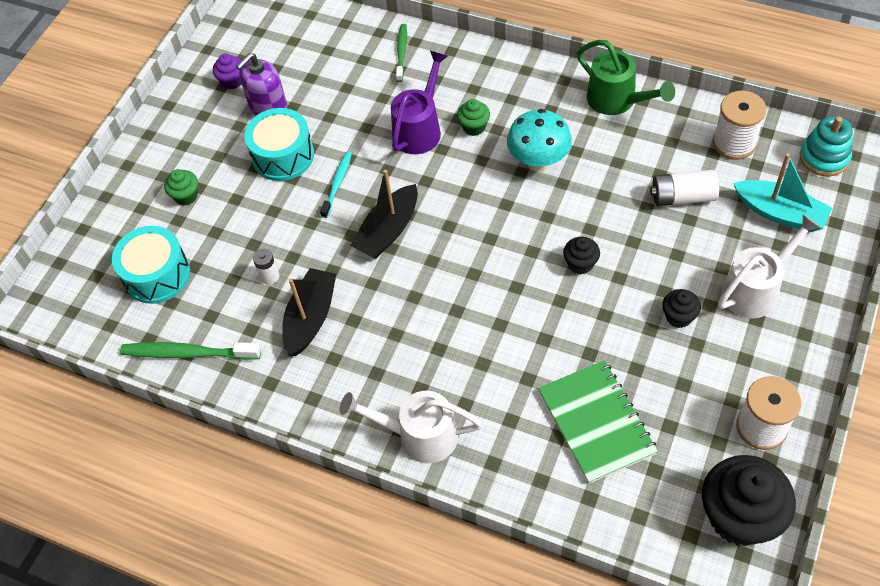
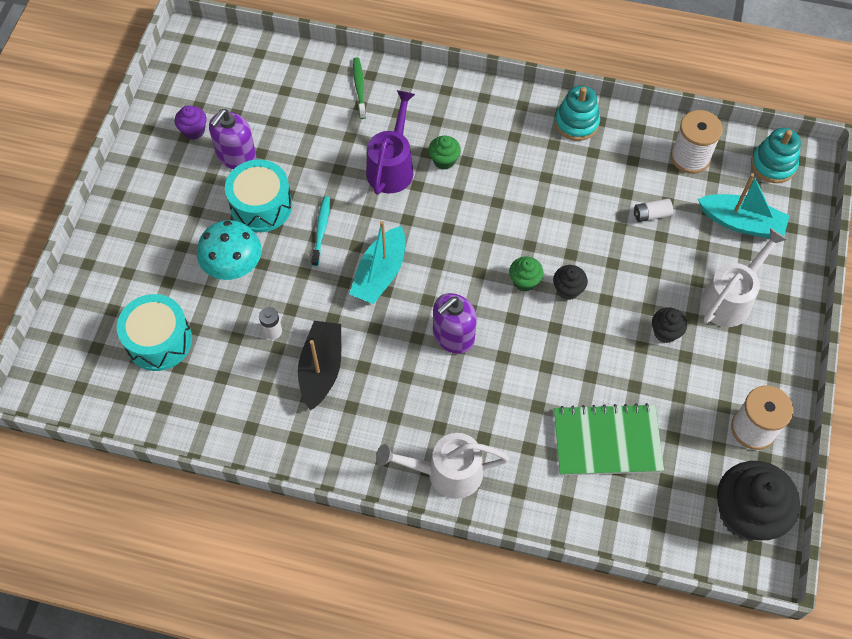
camera: 15 degrees left, 5 degrees up
green toothbrush [120,342,261,360] -> none
green cupcake [164,169,198,205] -> green cupcake moved to [509,256,544,291]
black boat [350,170,418,259] -> turquoise boat [349,221,405,304]
turquoise mushroom [507,109,572,172] -> turquoise mushroom moved to [197,220,261,280]
green notebook [538,360,658,484] -> green notebook turned 60 degrees counterclockwise [554,403,664,476]
green watering can [577,40,675,115] -> turquoise stacking toy [555,86,600,141]
white battery [650,170,719,206] -> white battery [634,198,673,222], size x0.61
none -> purple soap dispenser [433,293,477,354]

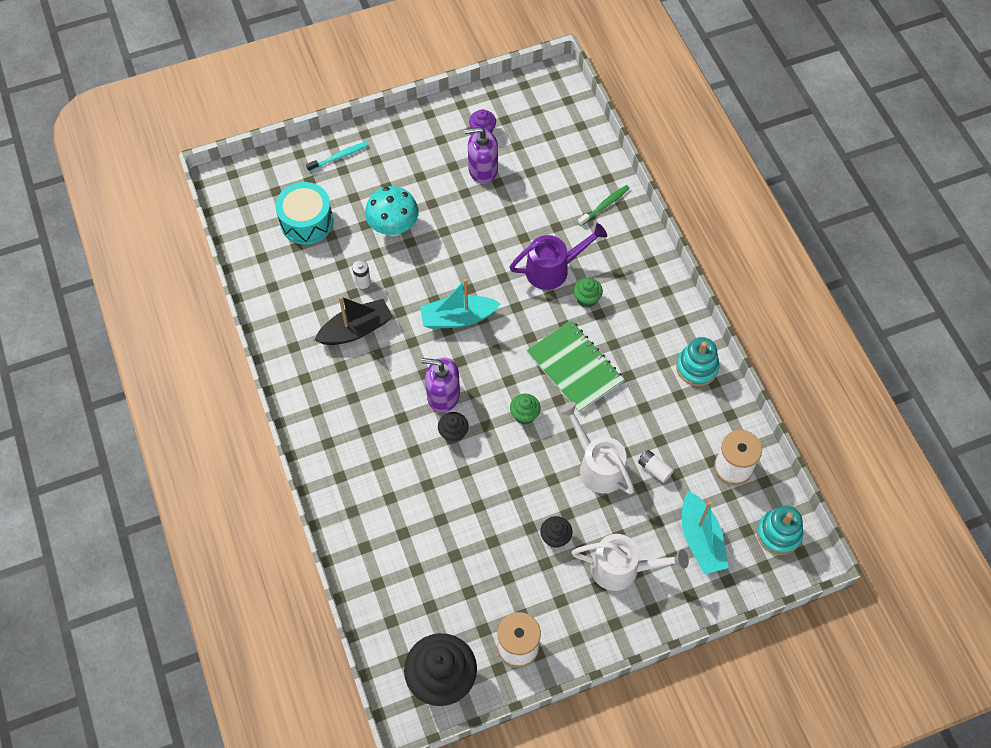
camera: 55 degrees right, 0 degrees up
turquoise drum [225,160,292,232] -> none
turquoise toothbrush [311,196,330,266] -> turquoise toothbrush moved to [306,142,369,172]
white watering can [376,433,509,499] -> white watering can moved to [559,402,634,494]
black cupcake [553,265,588,300] -> black cupcake moved to [438,412,469,443]
green notebook [554,403,664,476] -> green notebook moved to [527,320,624,412]

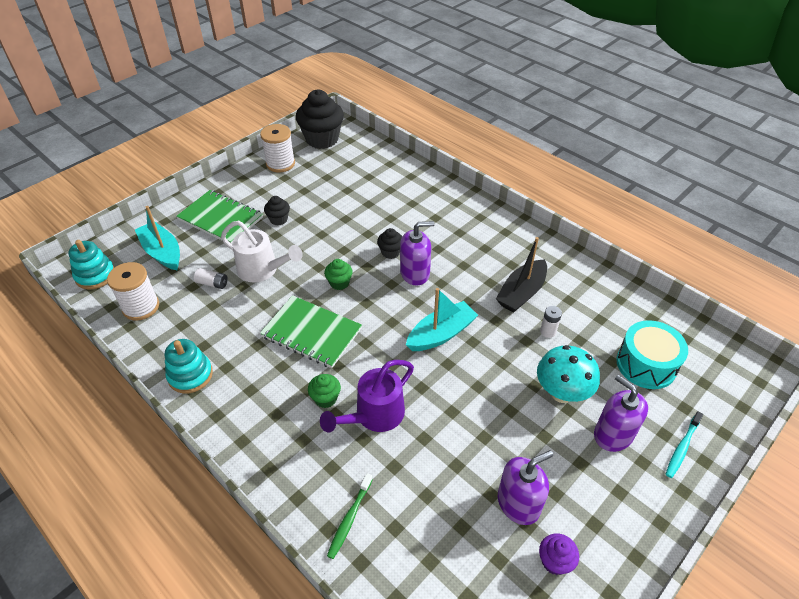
camera: 155 degrees right, 15 degrees down
white watering can [572,534,689,591] -> green notebook [176,190,263,244]
none -> purple soap dispenser [594,375,648,452]

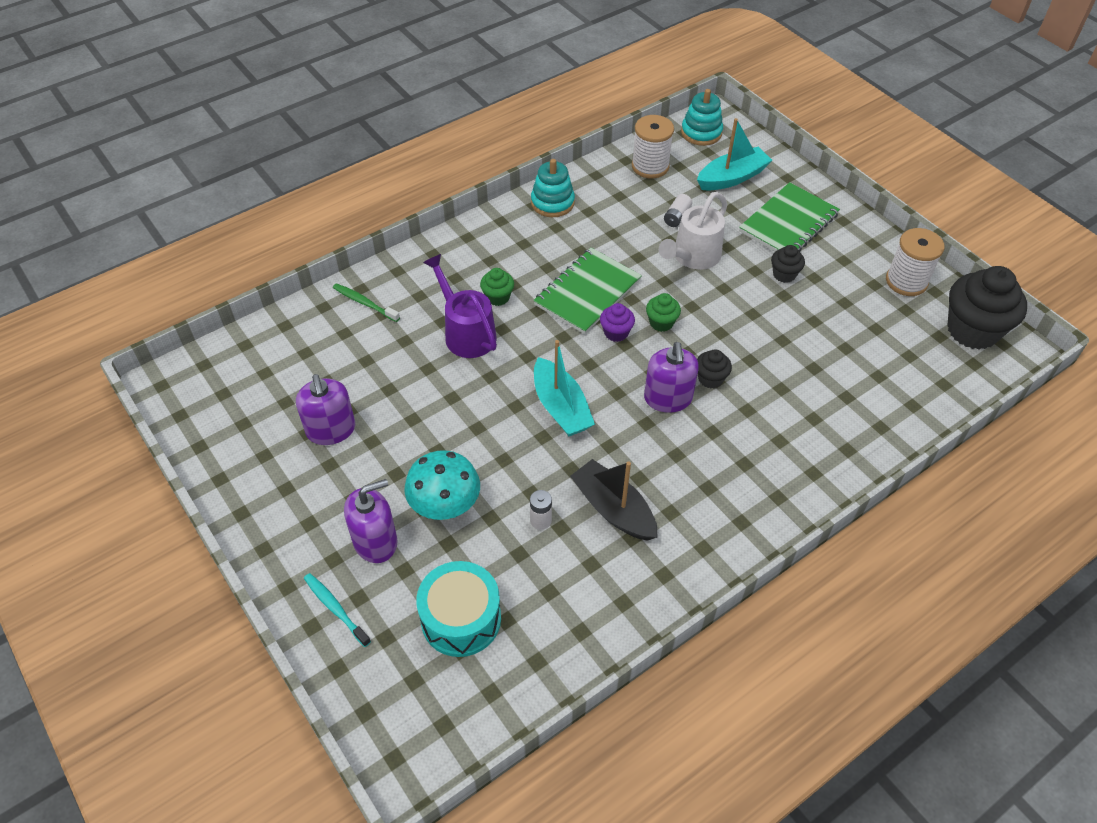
camera: 100 degrees right, 5 degrees up
purple cupcake [539,533,579,575] -> purple cupcake moved to [600,303,635,342]

